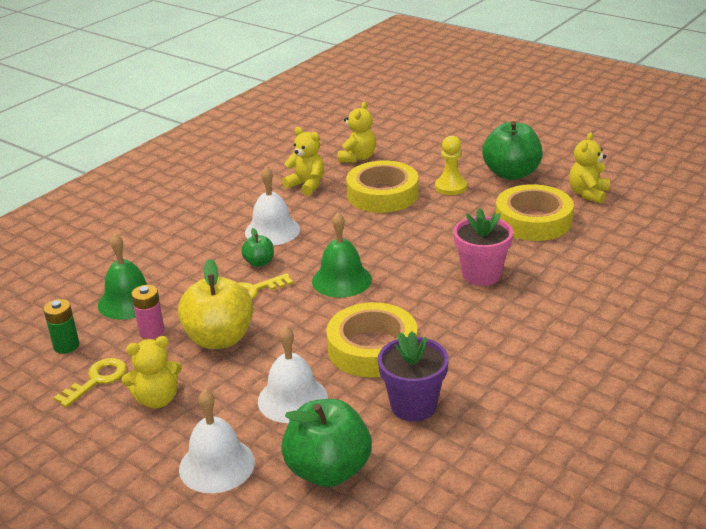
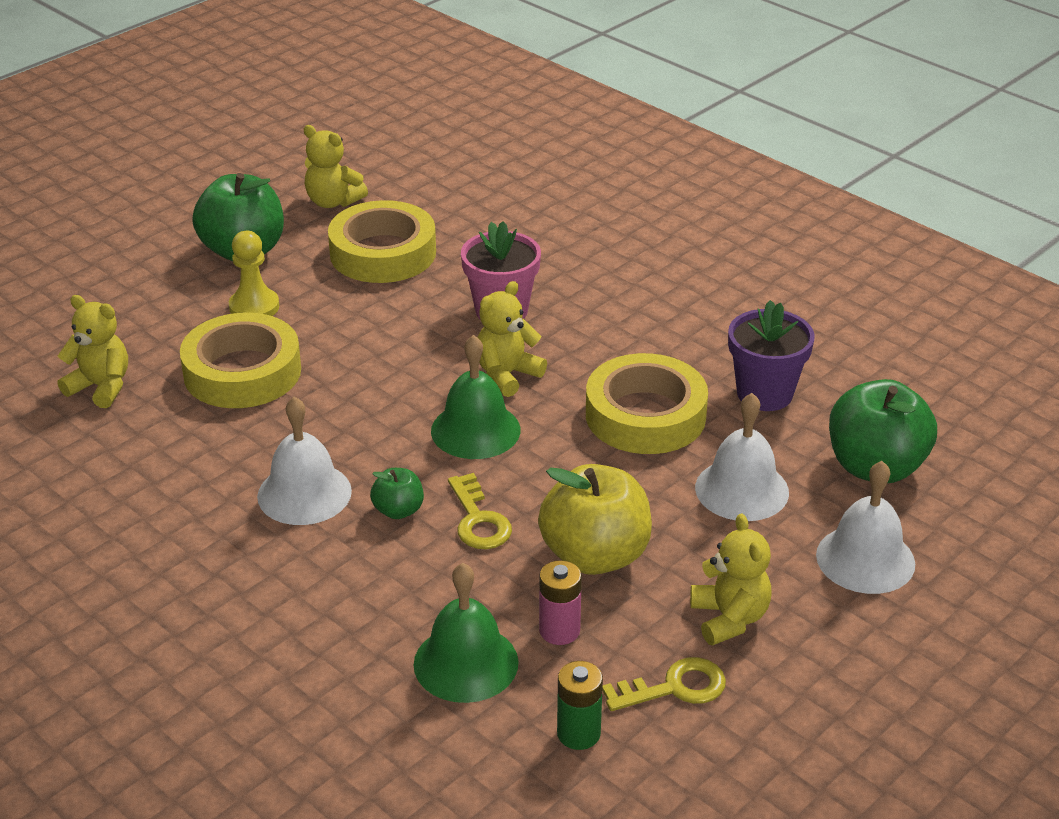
camera: 85 degrees left, 5 degrees up
yellow key [53,358,127,408] -> yellow key turned 120 degrees clockwise [602,657,726,711]
yellow teddy bear [282,127,324,196] -> yellow teddy bear moved to [477,281,547,397]

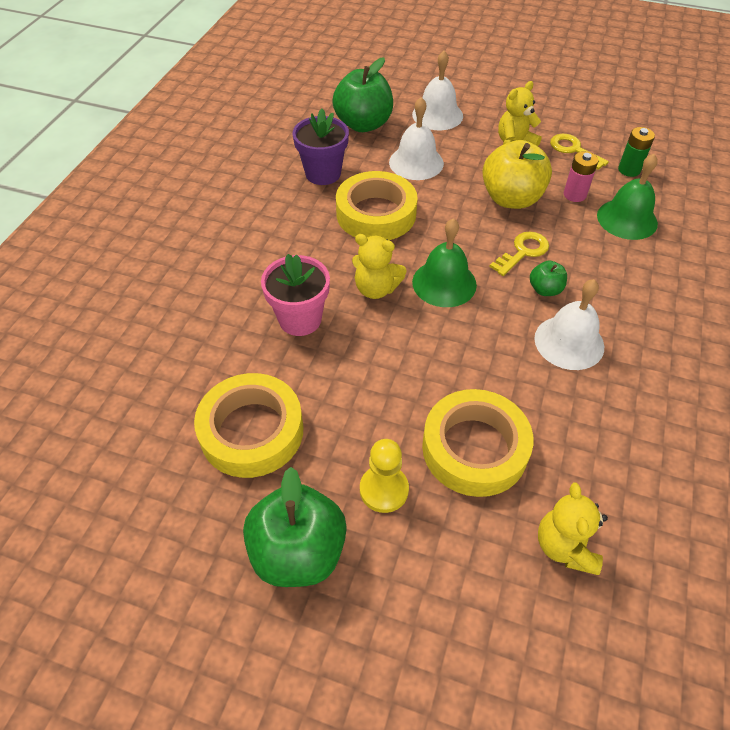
camera: 115 degrees left, 15 degrees up
yellow teddy bear [304,125,368,208] -> none

